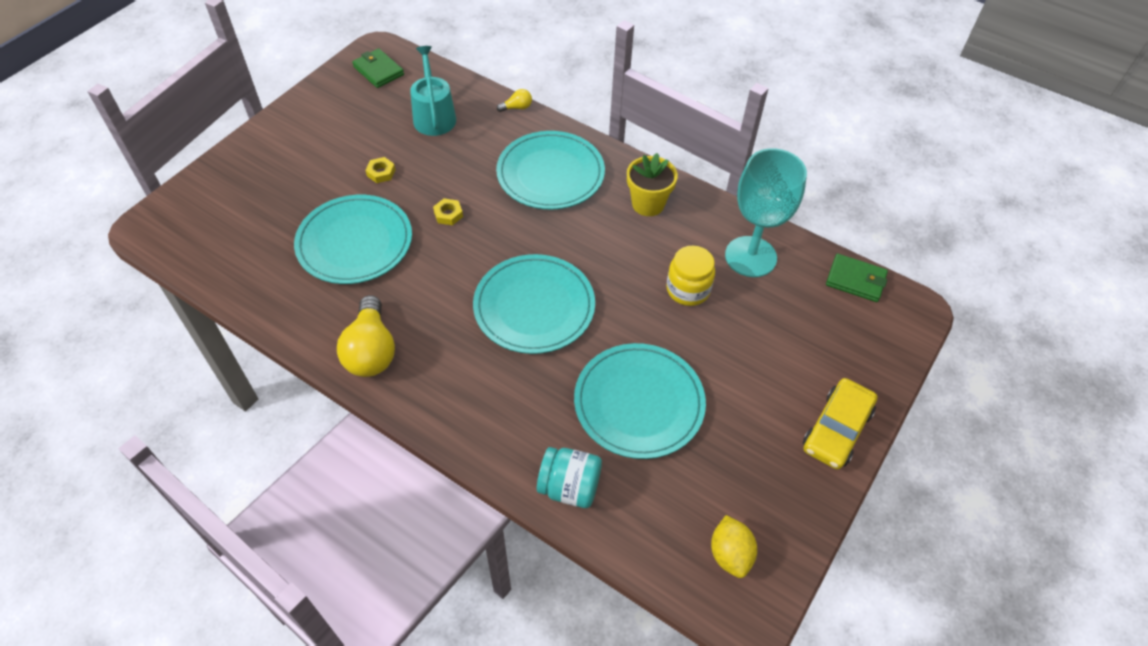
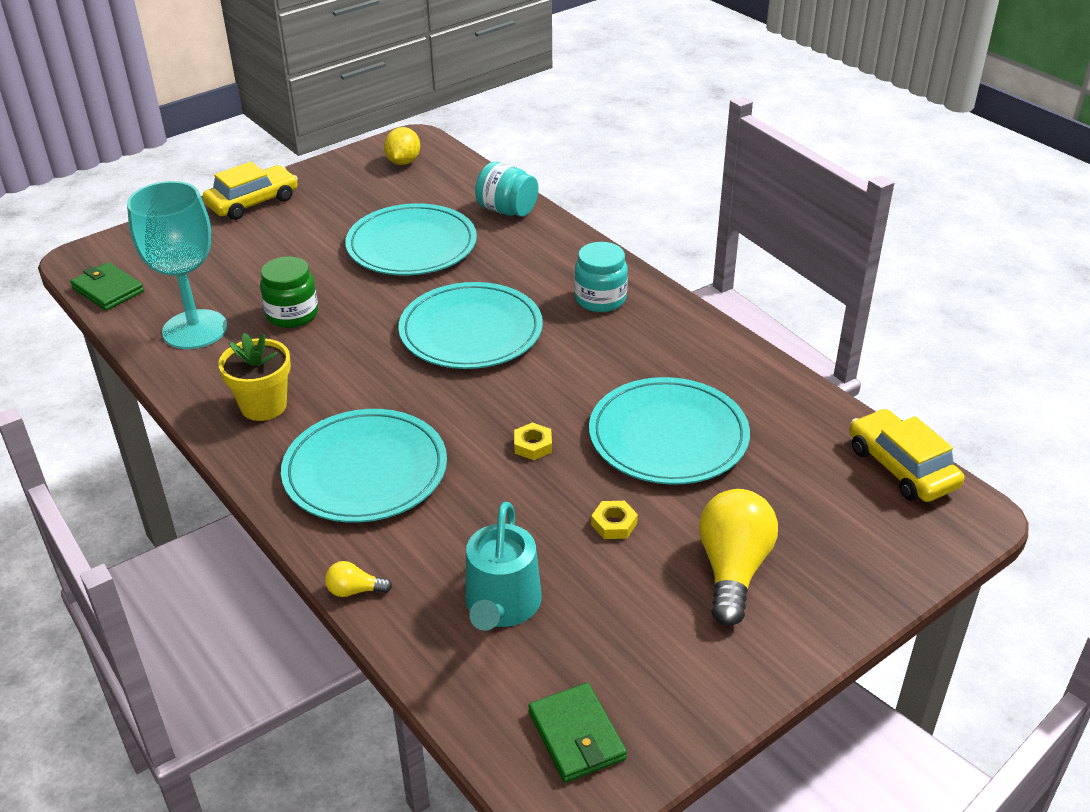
camera: 160 degrees left, 15 degrees down
yellow light bulb [337,295,395,377] -> yellow light bulb moved to [699,489,778,626]
yellow jar [666,246,715,306] -> green jar [260,256,318,328]
none -> turquoise jar [574,242,628,312]
none -> yellow car [849,409,964,502]

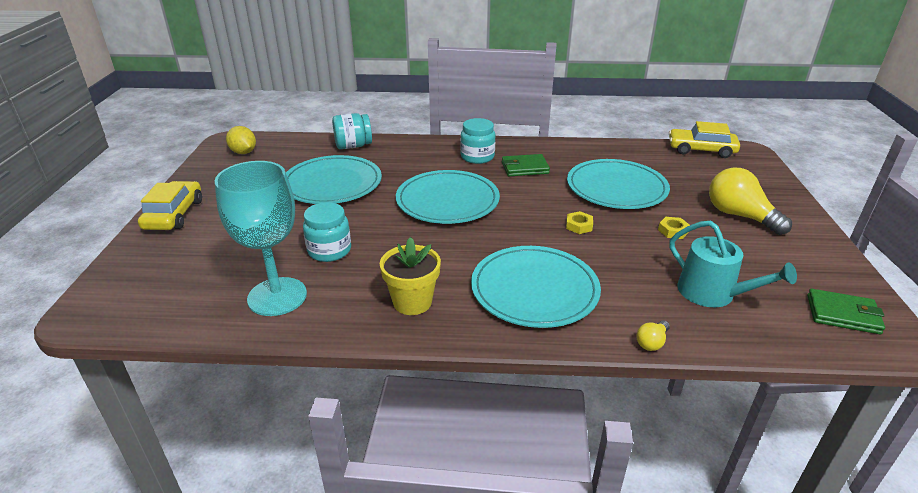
camera: 50 degrees left, 5 degrees down
green wallet [70,262,144,310] -> green wallet moved to [502,154,550,176]
green jar [260,256,318,328] -> turquoise jar [303,202,351,262]

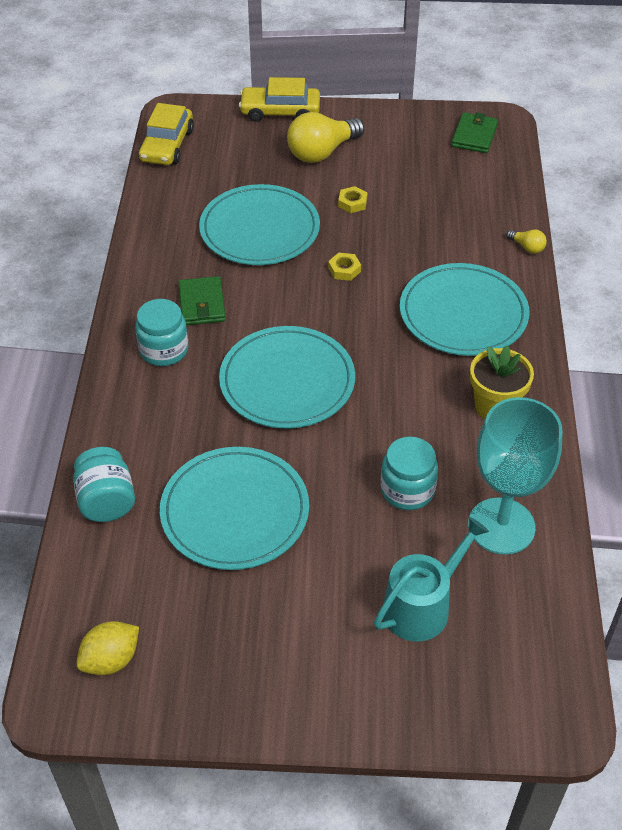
camera: 90 degrees left, 15 degrees up
yellow car [138,181,202,230] -> yellow car moved to [239,77,320,122]
turquoise watering can [669,221,797,307] -> turquoise watering can moved to [374,517,489,642]

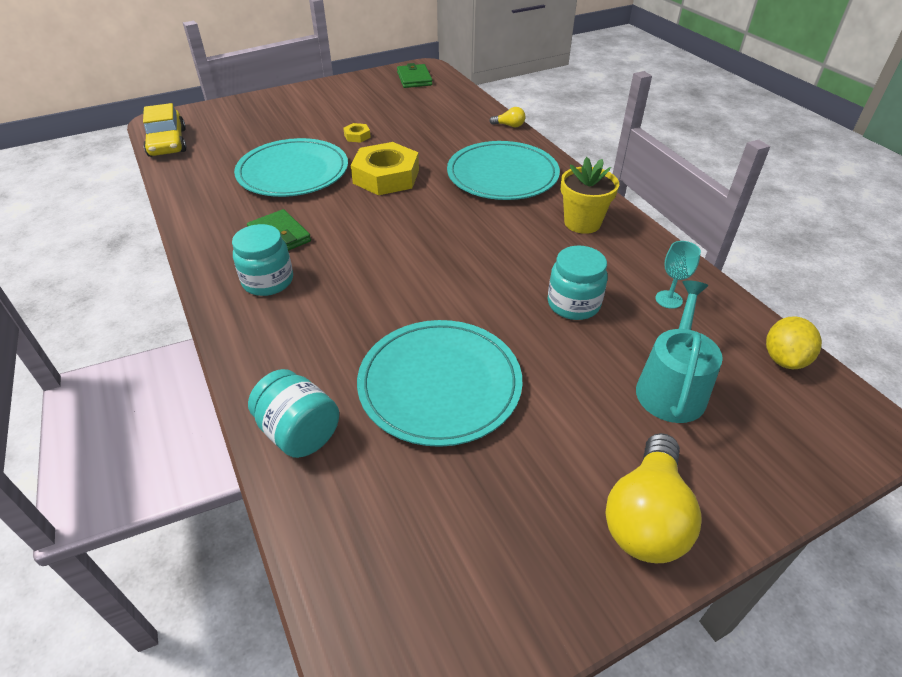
camera: 30 degrees left, 5 degrees down
yellow lemon [76,621,139,675] -> yellow lemon moved to [766,316,822,369]
turquoise plate [219,326,355,429] -> none
yellow car [239,77,320,122] -> none
yellow light bulb [287,112,365,163] -> yellow light bulb moved to [605,433,702,563]
yellow nut [328,252,361,281] -> yellow nut [351,142,419,195], size x2.32
turquoise goblet [468,397,563,555] -> turquoise goblet [655,241,701,309], size x0.42

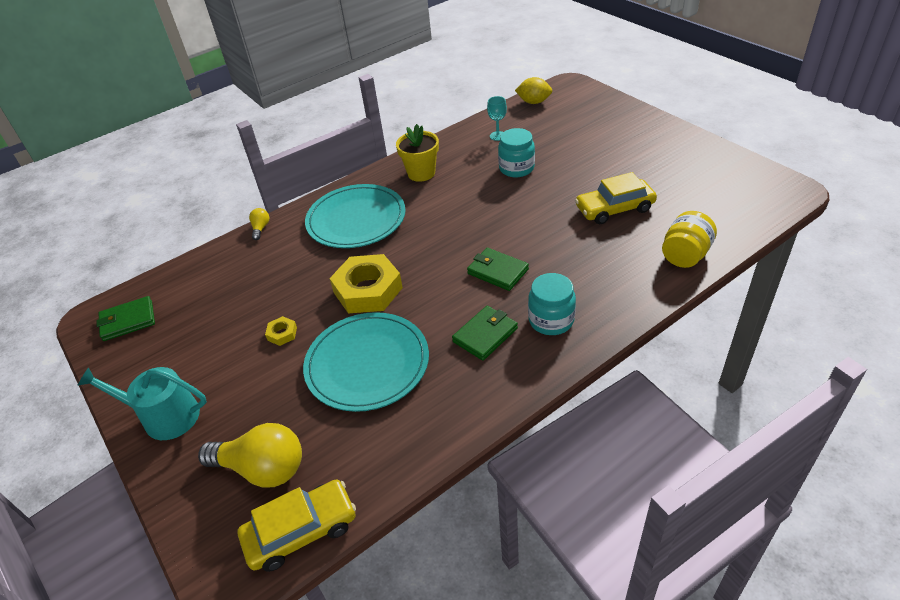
camera: 95 degrees left, 0 degrees up
turquoise jar [248,369,339,458] -> yellow jar [662,211,717,268]
turquoise plate [357,320,522,447] -> yellow car [575,172,657,224]
yellow light bulb [605,433,702,563] -> yellow light bulb moved to [198,423,302,488]
turquoise watering can [636,281,723,423] -> turquoise watering can moved to [77,367,207,440]
none -> green wallet [467,248,529,291]

